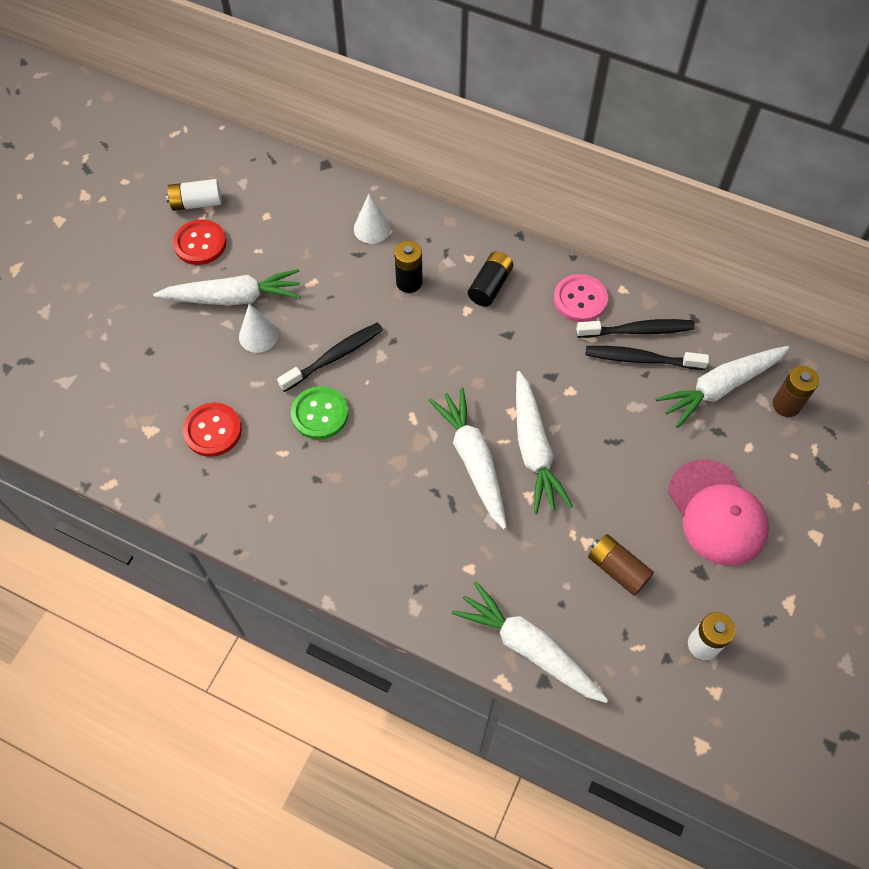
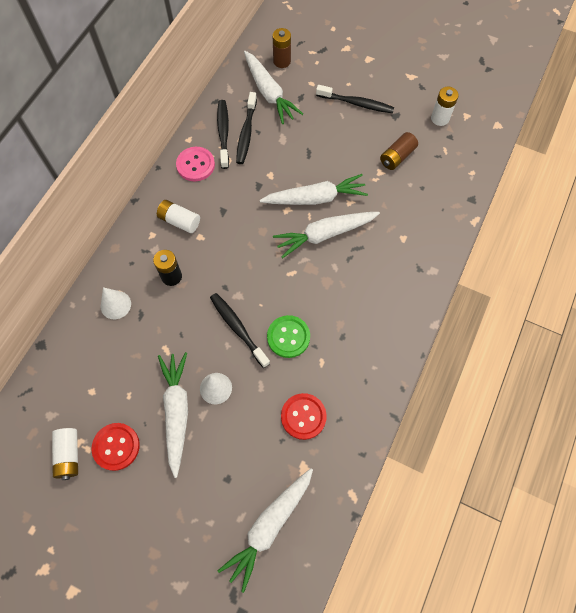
camera: 90 degrees left, 5 degrees up
white carrot [452,581,608,703] -> white carrot moved to [218,468,313,593]
black battery [468,251,514,307] -> white battery [157,200,200,233]
pink cap [668,460,769,566] -> black toothbrush [316,85,394,113]

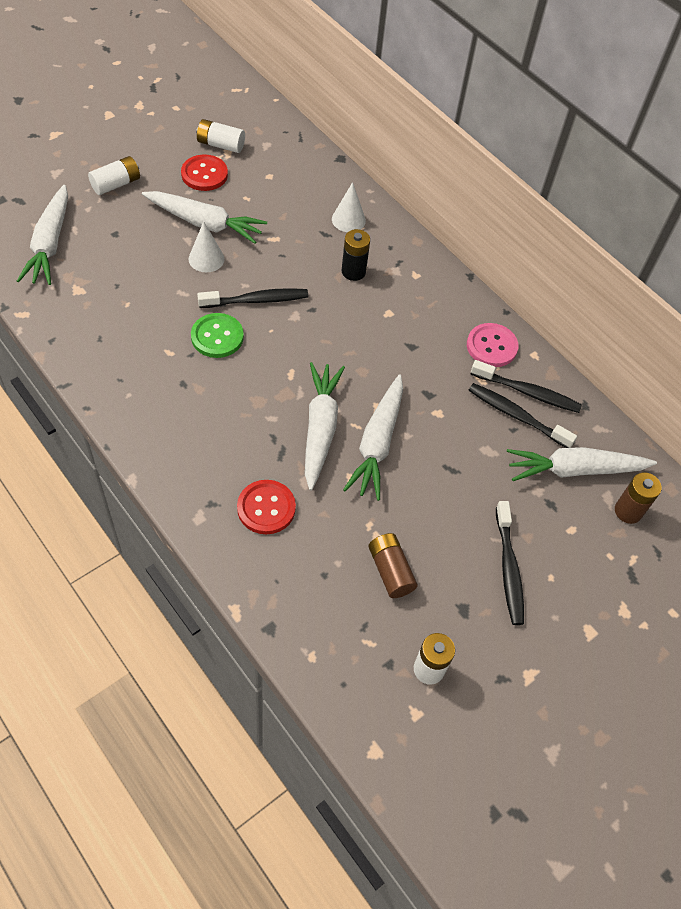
camera: 110 degrees right, 10 degrees down
white battery [157,200,200,233] -> white battery moved to [88,156,140,195]
white carrot [218,468,313,593] -> white carrot turned 150 degrees counterclockwise [17,185,68,285]
red button [281,393,327,440] -> red button moved to [237,480,296,534]
black toothbrush [316,85,394,113] -> black toothbrush turned 45 degrees counterclockwise [496,501,524,625]

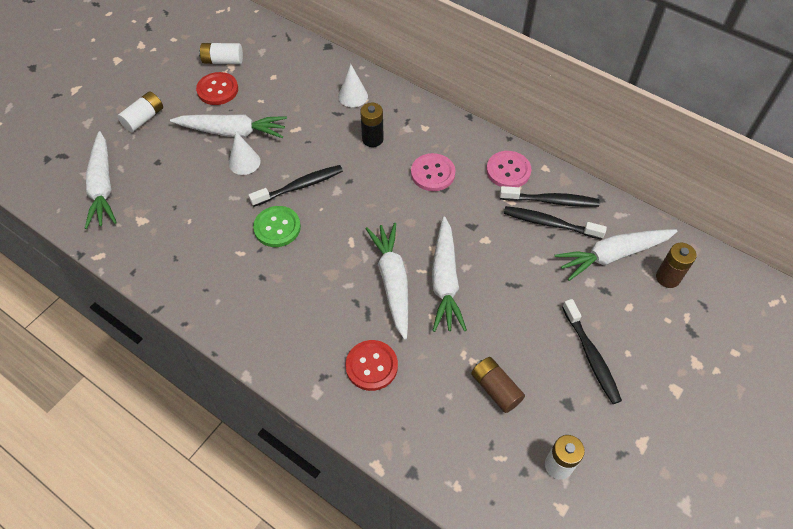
camera: 10 degrees left, 0 degrees up
none -> pink button [411,153,455,191]

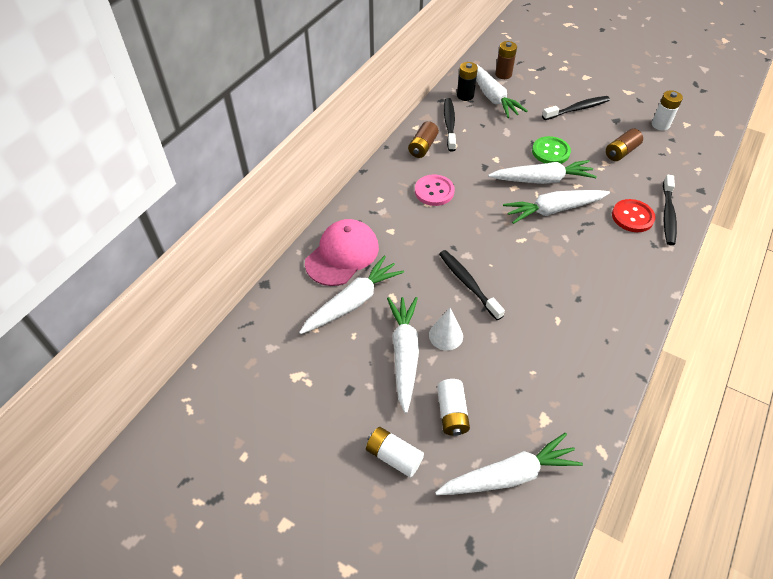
camera: 95 degrees left, 5 degrees down
red button [196,72,238,105] -> none
white battery [199,43,243,64] -> white battery moved to [437,379,470,436]
green button [253,206,301,247] -> green button moved to [532,136,571,164]
white cone [338,64,368,107] -> pink cap [305,219,379,286]
black battery [360,103,384,147] -> black battery moved to [457,62,478,101]
pink button [486,151,531,187] -> brown battery [408,121,439,158]
black toothbrush [504,206,607,240] -> black toothbrush moved to [663,175,677,245]
none -> white carrot [299,256,404,334]

